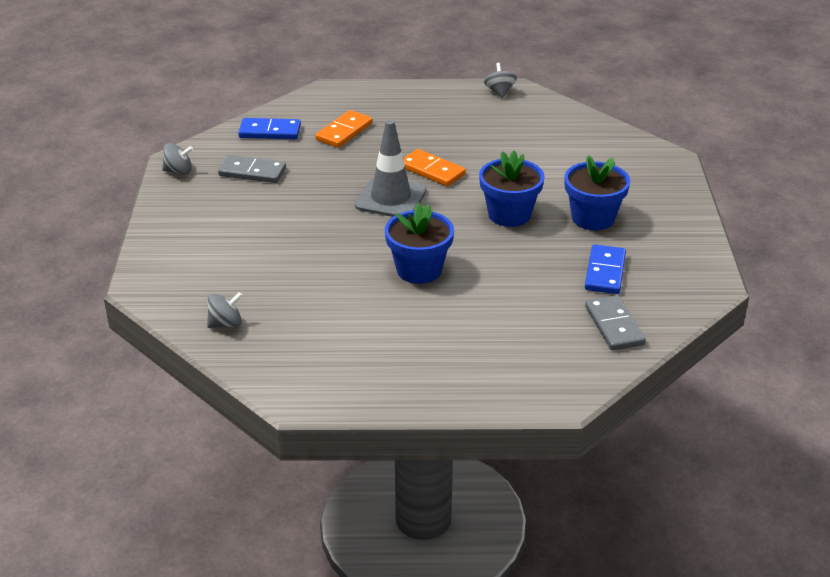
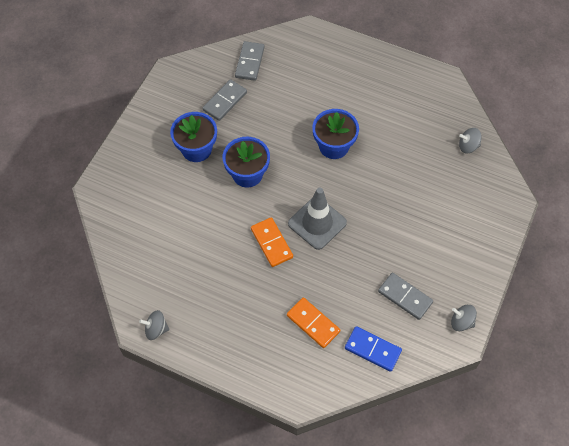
camera: 155 degrees left, 25 degrees up
orange domino [315,110,372,148] -> orange domino turned 75 degrees clockwise [287,298,340,348]
grey spinning top [484,63,517,98] -> grey spinning top turned 75 degrees clockwise [139,310,170,340]
blue domino [585,244,626,294] -> grey domino [202,79,247,121]

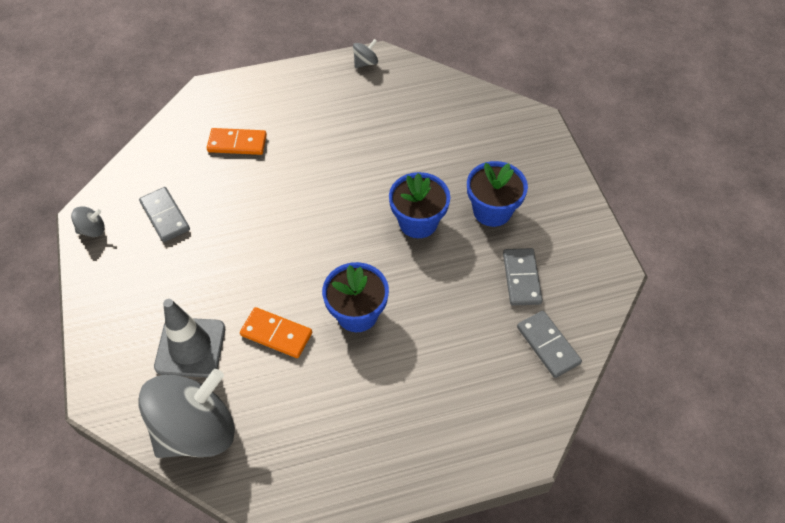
camera: 140 degrees right, 5 degrees down
orange domino [251,217,293,267] -> orange domino moved to [240,307,312,358]
grey traffic cone [288,188,347,250] -> grey traffic cone moved to [154,299,225,378]
blue domino [345,326,402,372] -> none
grey domino [378,273,433,320] -> grey domino turned 60 degrees clockwise [139,187,190,242]
grey spinning top [459,128,482,153] -> grey spinning top [138,369,235,458], size x2.44

